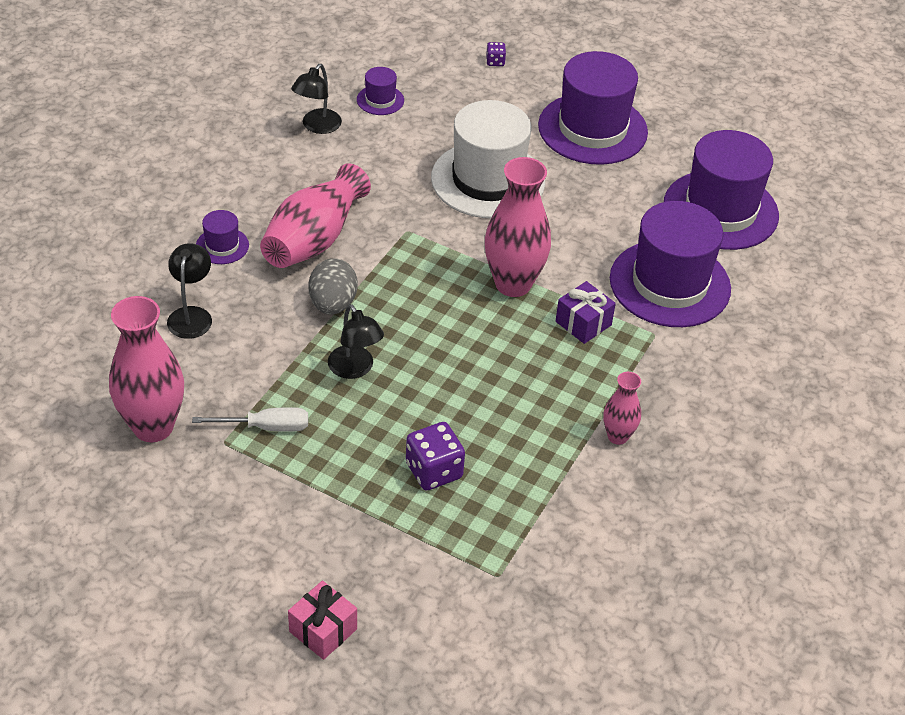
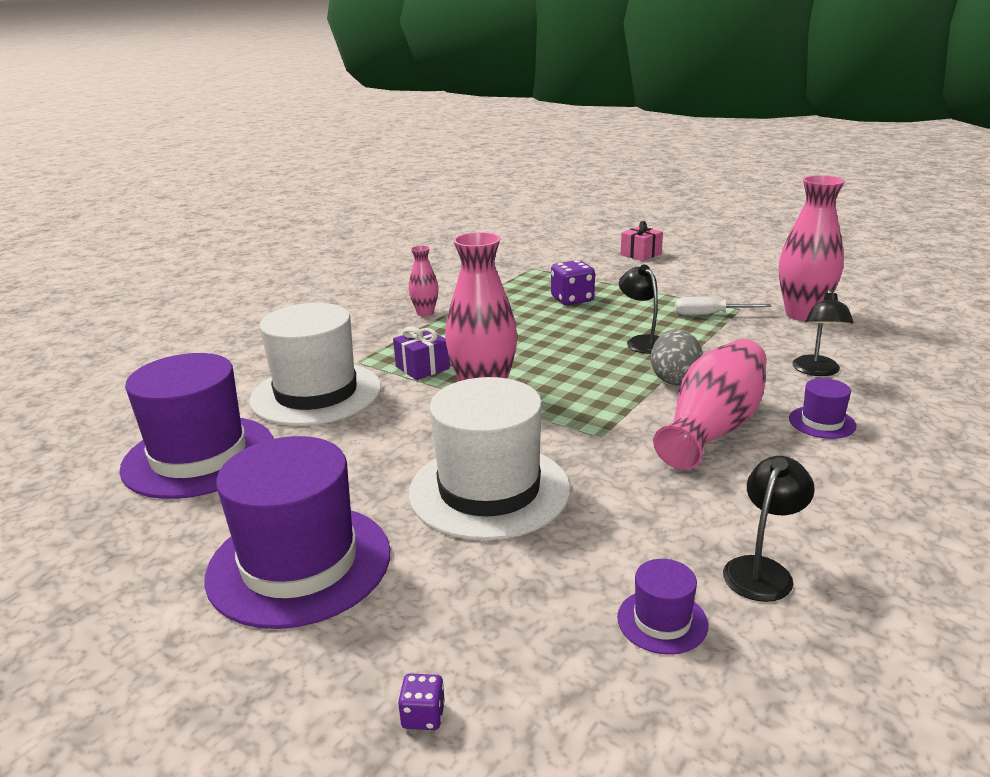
camera: 170 degrees left, 20 degrees down
purple hat [610,201,731,327] -> white hat [249,303,381,426]

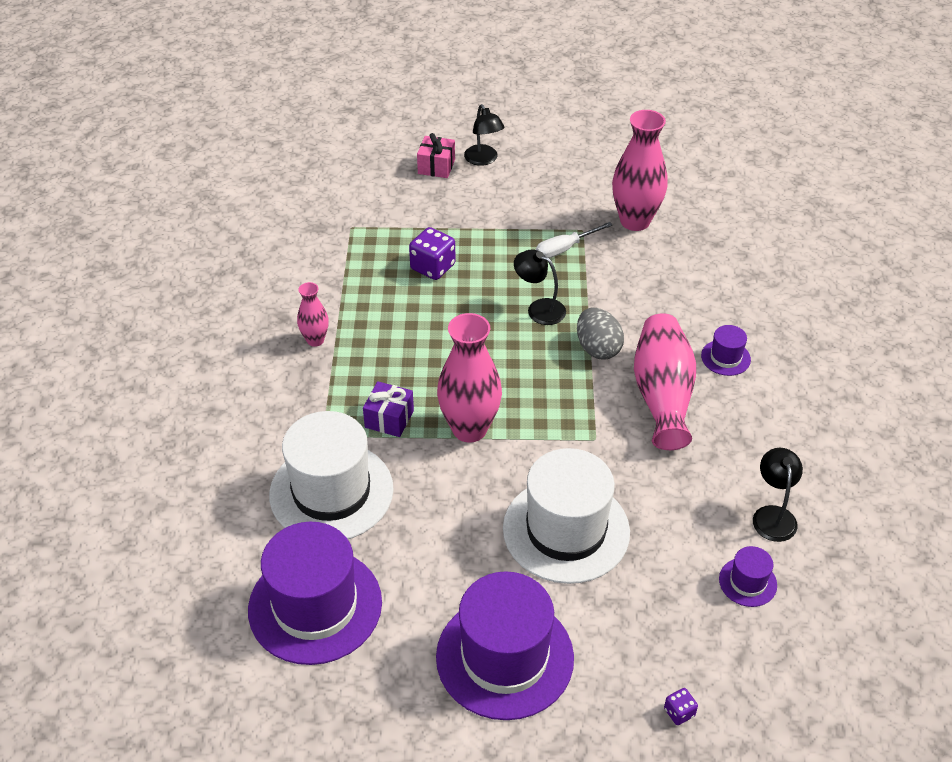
camera: 35 degrees left, 20 degrees up
black lamp [793,289,854,376] -> black lamp moved to [464,104,505,166]

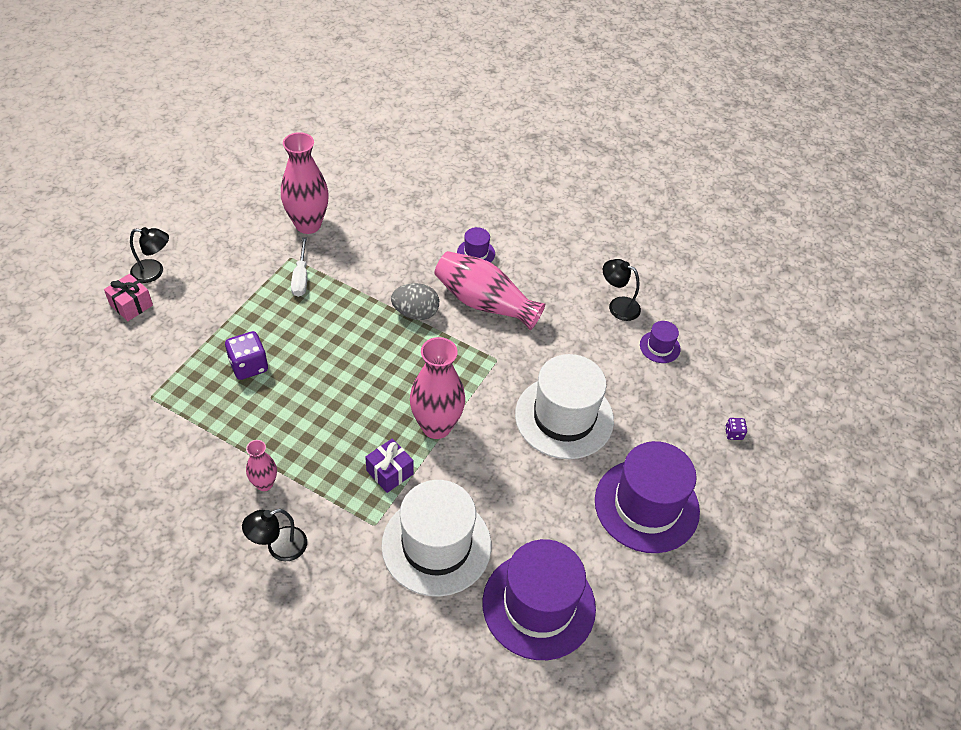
camera: 65 degrees left, 5 degrees up
black lamp [514,250,566,325] -> black lamp moved to [242,509,307,561]

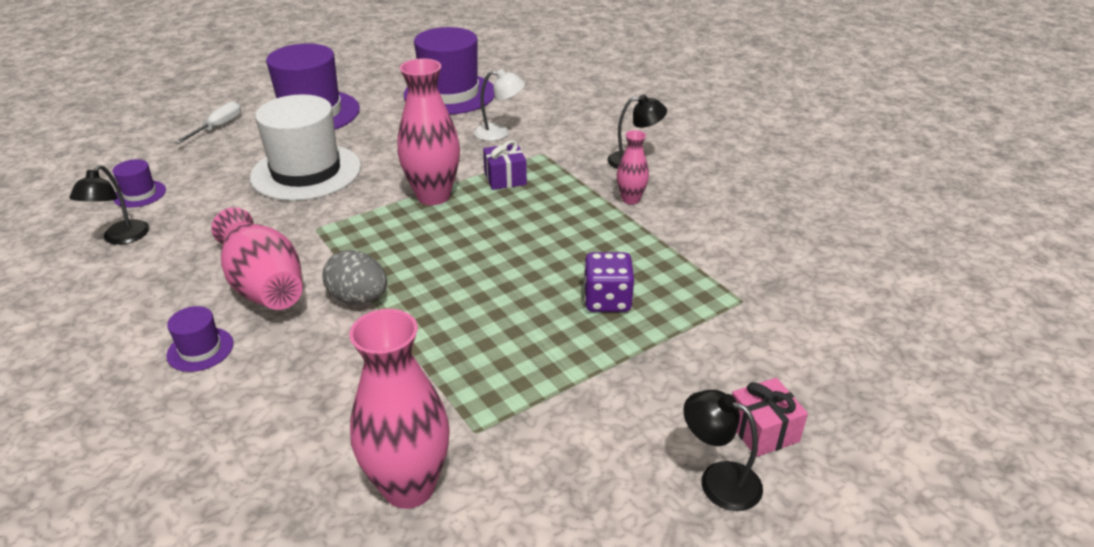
camera: 150 degrees left, 15 degrees down
white screwdriver [291,237,307,297] -> white screwdriver moved to [175,101,241,144]
white hat [381,480,491,597] -> white lamp [474,69,525,141]
black lamp [603,259,641,321] -> black lamp turned 45 degrees clockwise [69,165,149,245]
purple dice [725,418,747,440] -> none

